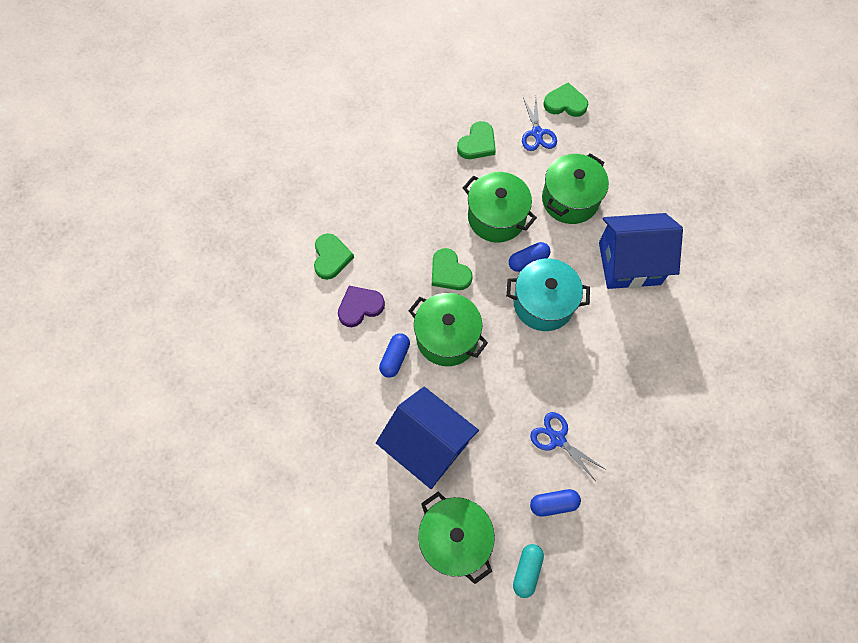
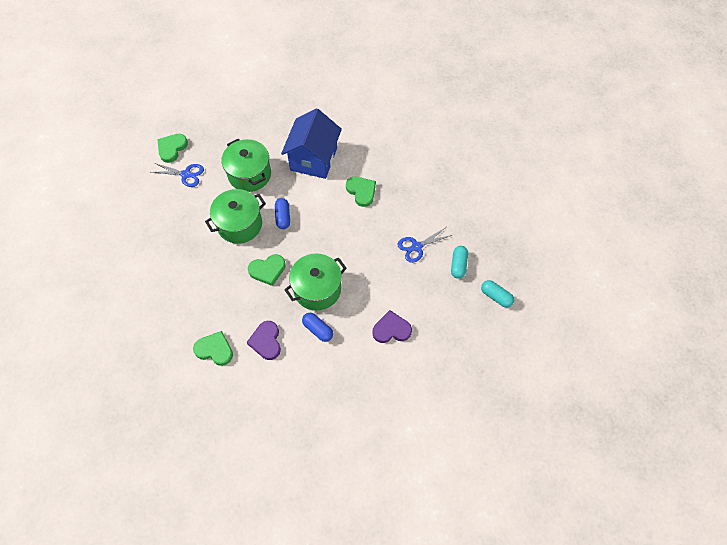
camera: 70 degrees left, 5 degrees down
blue house [376,387,479,489] -> purple heart [372,310,412,343]
green pot [418,492,495,584] -> none
green heart [457,121,496,159] -> green heart moved to [346,177,376,207]
turquoise pot [506,259,590,331] -> none
blue capsule [530,489,581,517] -> turquoise capsule [451,246,468,278]

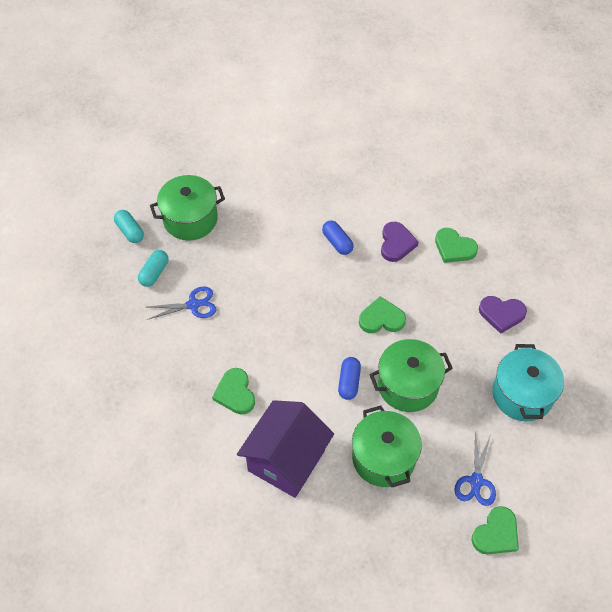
camera: 165 degrees left, 5 degrees down
blue scissors [151,163,204,187] -> blue scissors turned 105 degrees counterclockwise [454,433,496,506]
blue house [281,108,342,179] -> purple house [237,400,334,498]
green pot [285,253,347,311] -> green pot moved to [150,175,225,240]
purple heart [372,310,412,343] -> purple heart moved to [479,296,527,334]
none -> turquoise pot [492,344,564,421]

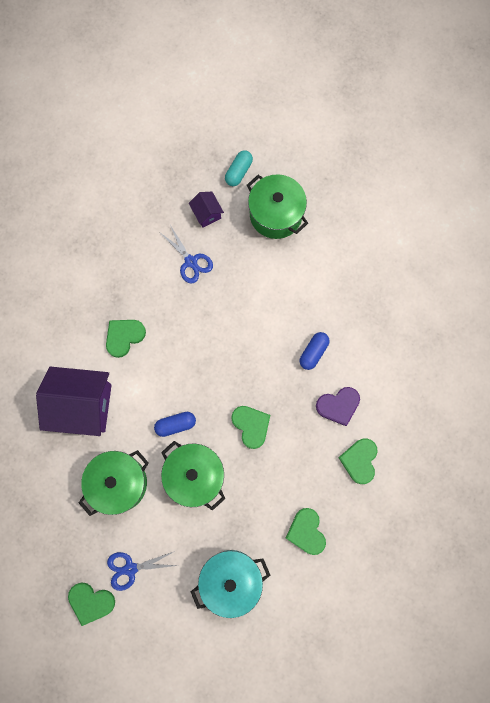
camera: 65 degrees right, 20 degrees up
turquoise capsule [138,250,168,287] -> purple house [189,192,224,227]
purple heart [479,296,527,334] -> green heart [286,508,326,555]

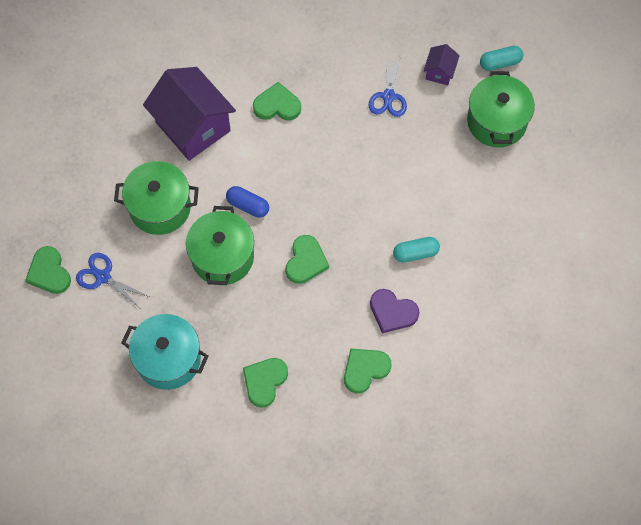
camera: 45 degrees right, 10 degrees down
blue capsule [299,332,330,370] -> turquoise capsule [393,237,440,263]

